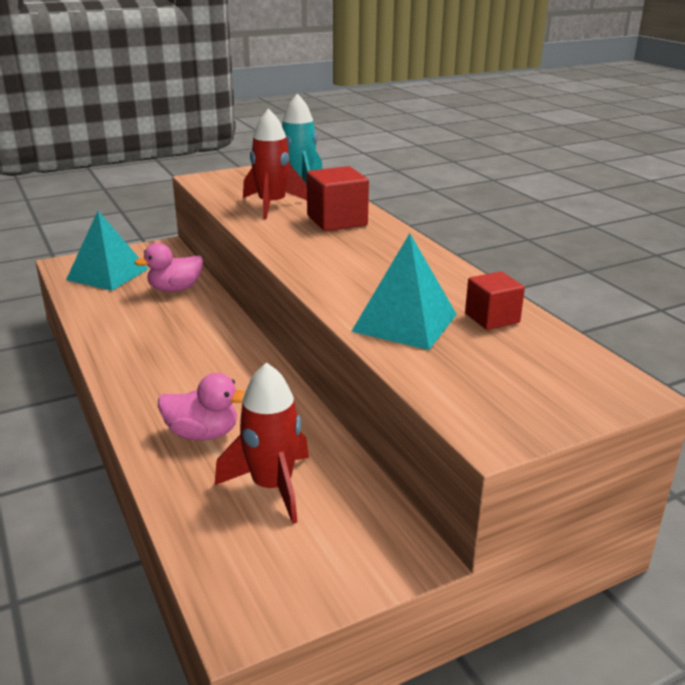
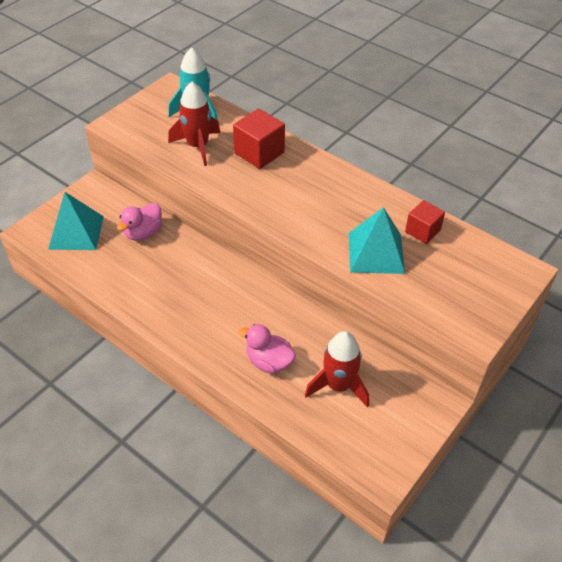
camera: 25 degrees left, 20 degrees up
pink duck [158,373,245,440] -> pink duck turned 135 degrees counterclockwise [239,324,296,374]

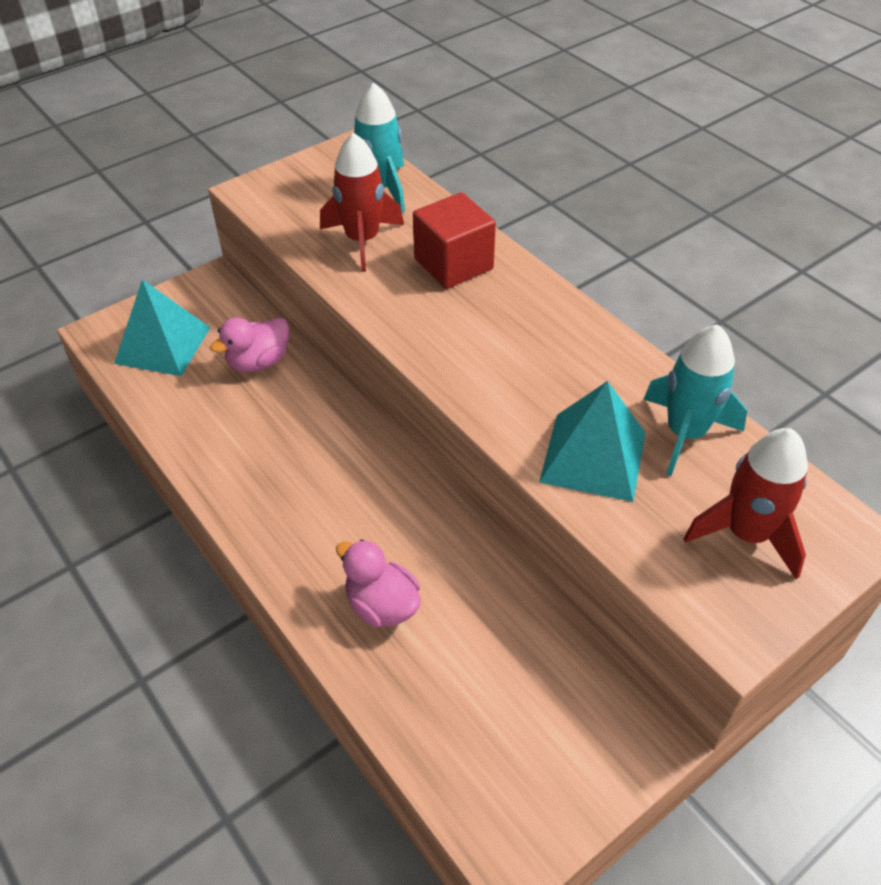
camera: 15 degrees right, 0 degrees up
red rocket [305,331,369,407] -> red rocket moved to [684,428,808,579]
red cube [405,200,445,244] -> turquoise rocket [643,324,747,476]

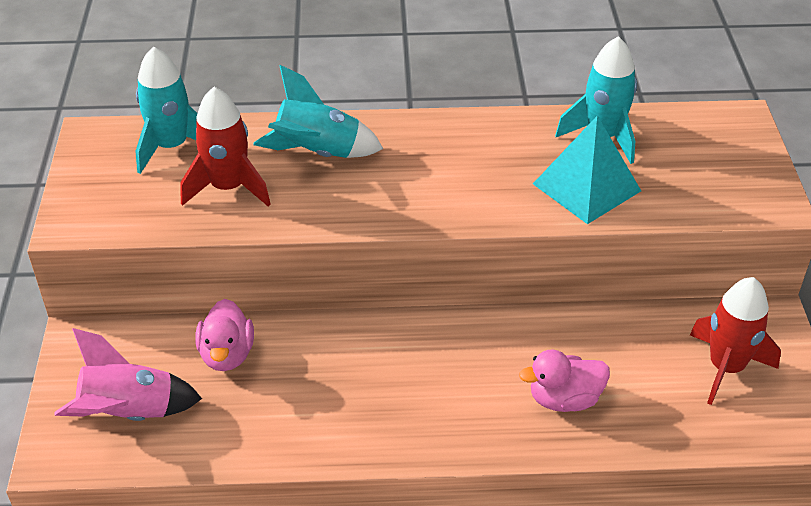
camera: 55 degrees left, 5 degrees down
turquoise pyramid [114,279,211,376] -> pink rocket [54,328,202,421]
red cube [413,192,496,289] -> turquoise rocket [253,65,383,158]
red rocket [684,428,808,579] -> red rocket moved to [690,277,781,405]

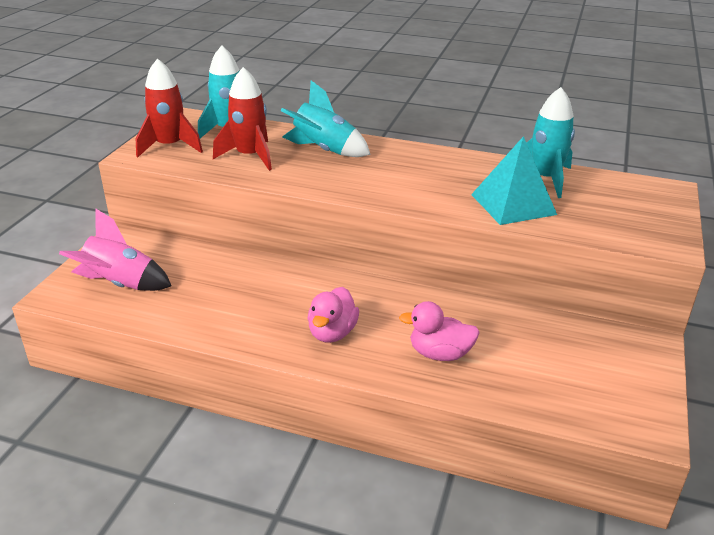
camera: 20 degrees right, 10 degrees down
pink duck [196,299,254,371] -> pink duck moved to [307,287,359,343]
red rocket [690,277,781,405] -> red rocket moved to [136,58,203,157]

